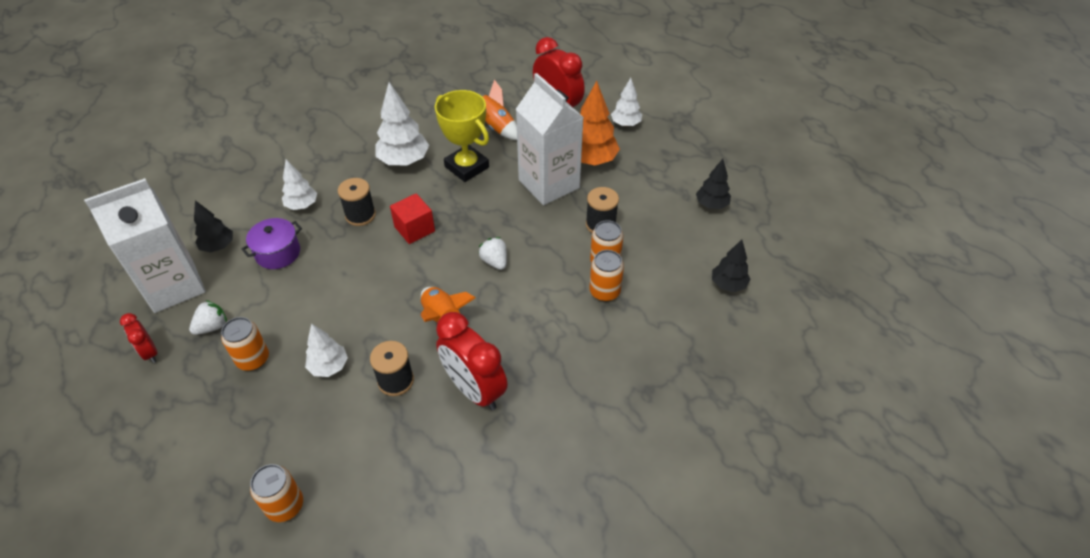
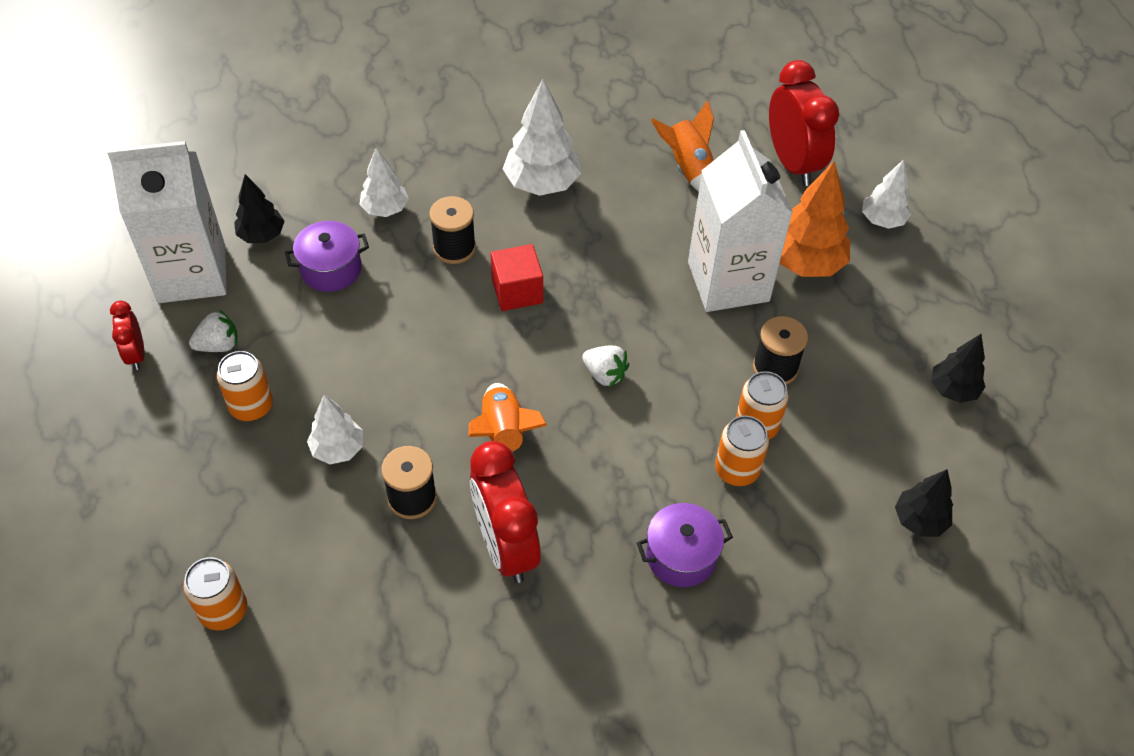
camera: 20 degrees right, 5 degrees up
yellow trophy [435,90,489,182] -> none
white strawberry [478,237,507,270] -> white strawberry turned 135 degrees clockwise [582,345,629,387]
none -> purple pot [637,503,733,587]

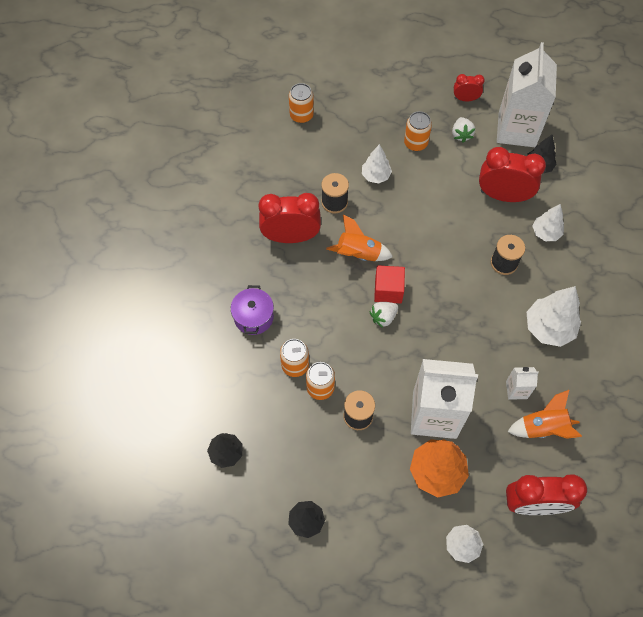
camera: 110 degrees right, 10 degrees up
purple pot [285,221,369,292] -> red clock [479,147,546,202]
red cube [491,244,543,311] -> red cube moved to [374,265,405,303]
none -> white carton [506,367,539,400]

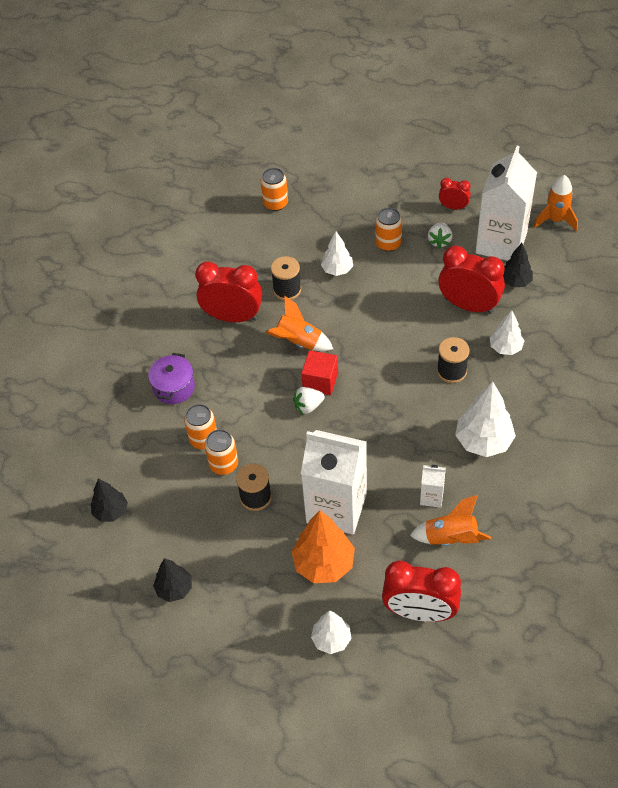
camera: 15 degrees right, 10 degrees down
none -> orange rocket [534,175,578,231]

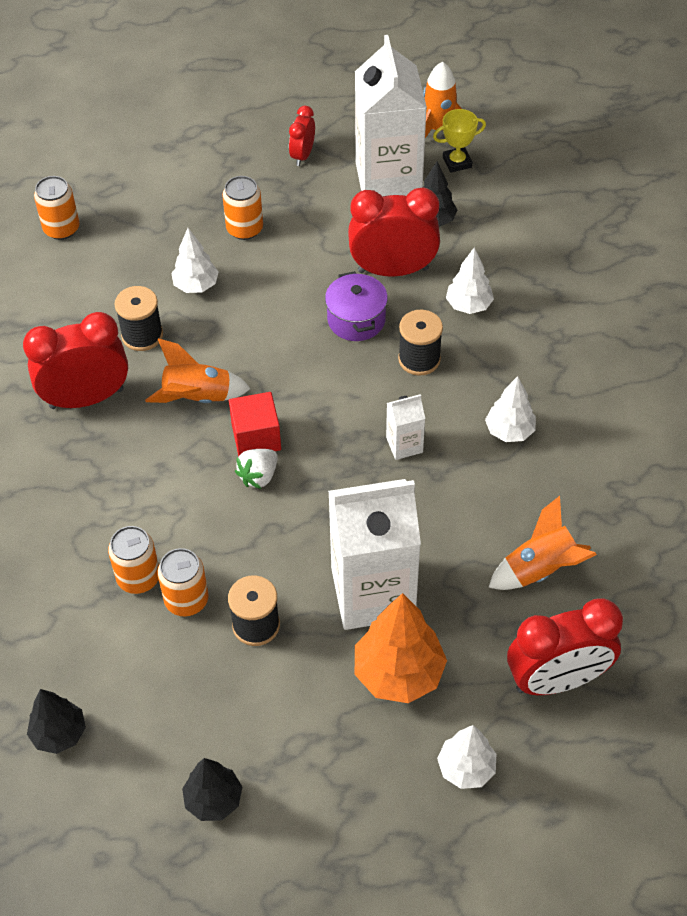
camera: 30 degrees left, 0 degrees up
purple pot [148,353,195,404] -> purple pot moved to [325,271,388,341]
white carton [420,465,446,508] -> white carton moved to [386,394,425,460]
white strawberry [428,223,453,249] -> none
red clock [439,178,471,210] -> red clock turned 60 degrees counterclockwise [289,106,315,166]
white tree [455,381,516,457] -> white tree [485,376,536,442], size x0.61
none -> yellow trophy [433,109,486,173]

